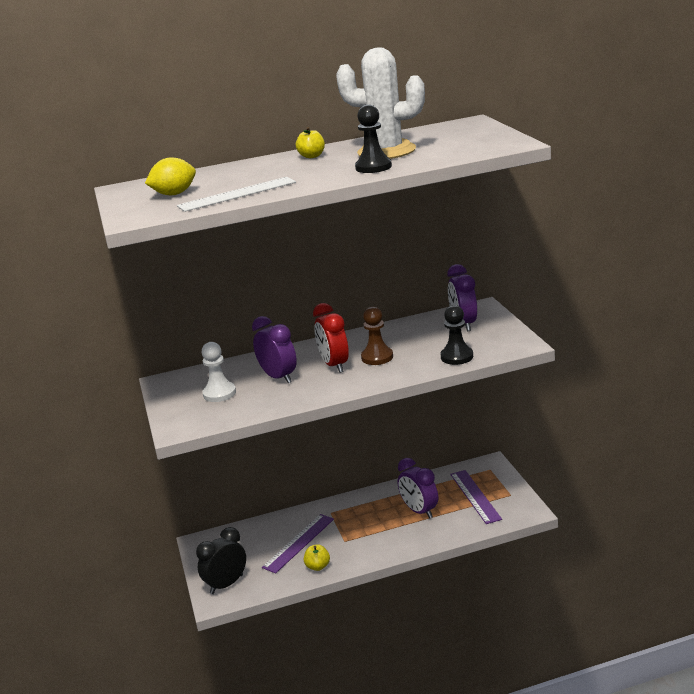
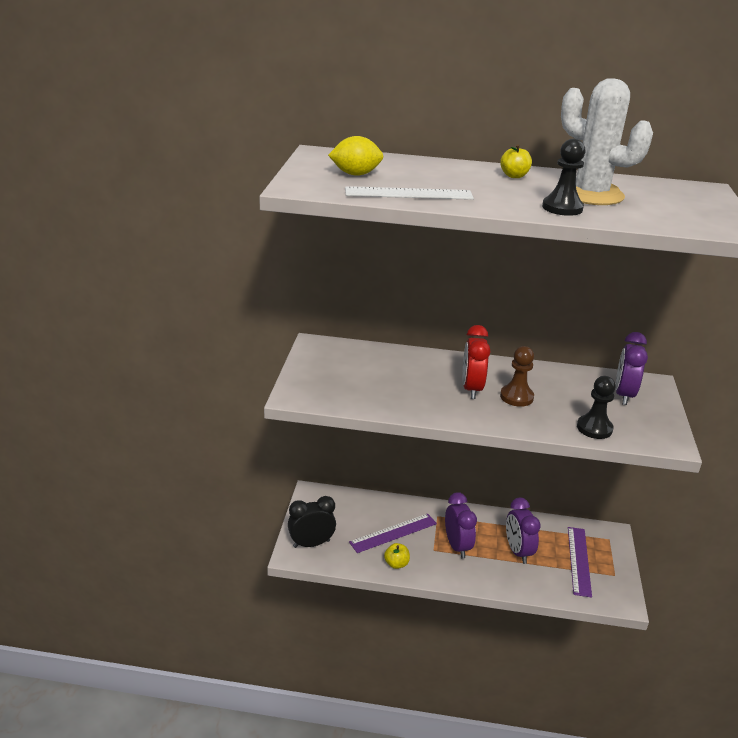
camera: 20 degrees right, 5 degrees up
white pawn [202,342,236,402] -> none
purple clock [252,316,297,383] -> purple clock moved to [445,492,477,559]

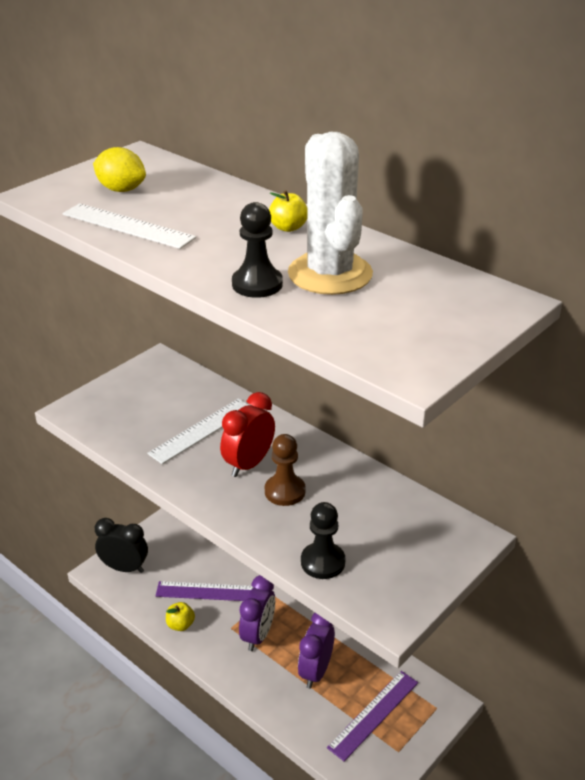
camera: 35 degrees right, 5 degrees up
purple clock [616,332,648,405] -> none
none -> white ruler [147,399,249,464]

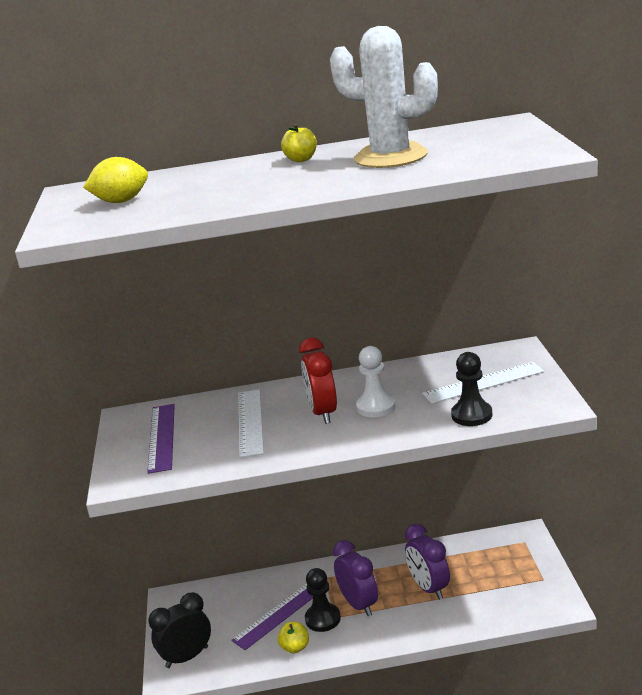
camera: 45 degrees left, 10 degrees down
white ruler [62,203,196,249] -> white ruler moved to [422,362,544,404]
black pawn [232,202,283,298] -> black pawn moved to [305,568,341,632]
brown pawn [265,434,306,506] -> white pawn [356,346,396,417]
purple ruler [327,671,418,762] -> purple ruler moved to [147,404,175,474]

